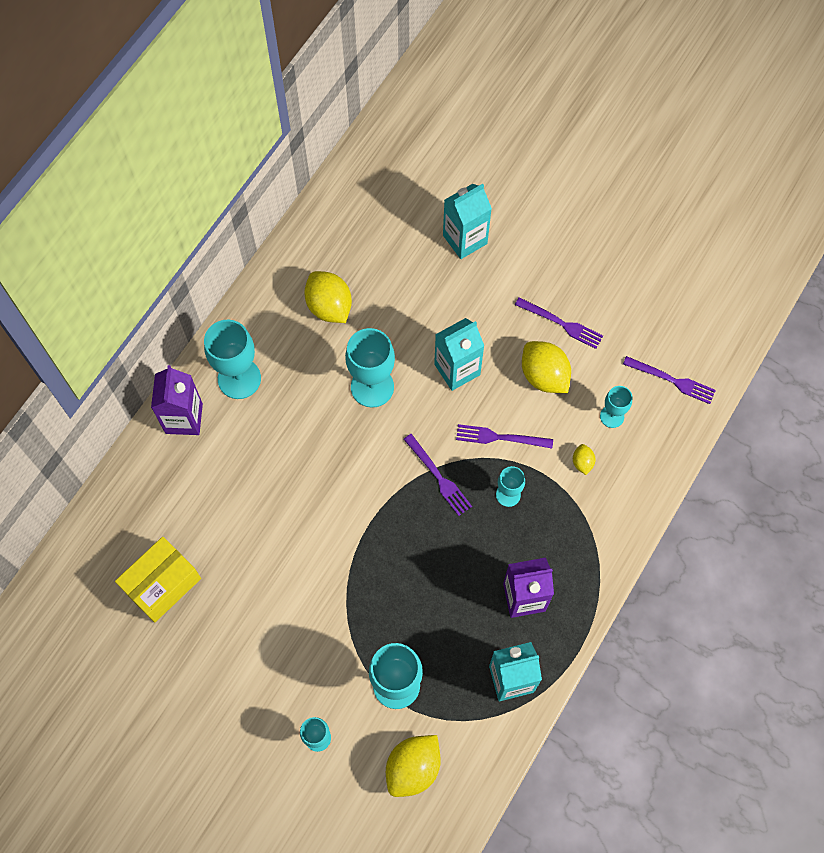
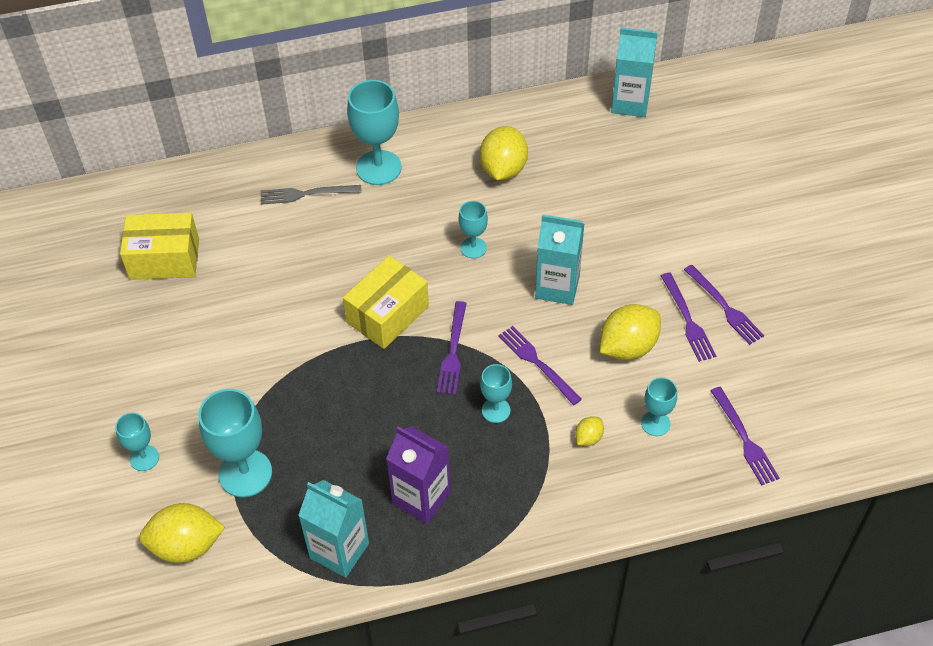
camera: 45 degrees right, 15 degrees down
purple carton [151,365,203,435] -> none
turquoise goblet [345,328,395,407] -> turquoise goblet [459,201,488,259], size x0.55
turquoise carton [443,184,492,259] -> turquoise carton moved to [611,28,657,117]
yellow lemon [522,341,571,393] -> yellow lemon turned 45 degrees clockwise [600,304,661,360]
none -> grey fork [261,185,362,205]
none -> yellow box [343,256,429,349]
none -> purple fork [684,265,764,345]

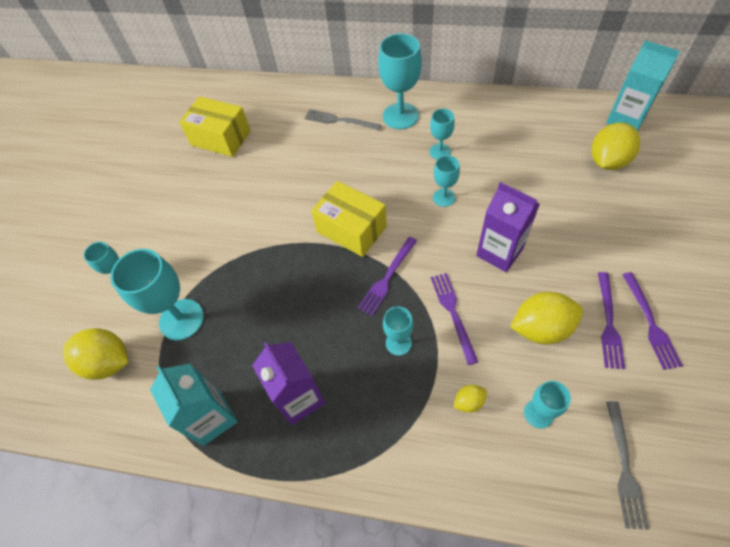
camera: 30 degrees right, 5 degrees up
yellow box [343,256,429,349] -> yellow box turned 60 degrees clockwise [311,181,387,257]
yellow lemon [480,126,528,180] -> yellow lemon moved to [591,123,640,170]
turquoise carton [535,214,584,305] -> purple carton [476,182,540,272]
purple fork [710,387,780,485] -> grey fork [606,401,649,529]
none -> turquoise goblet [430,109,455,159]

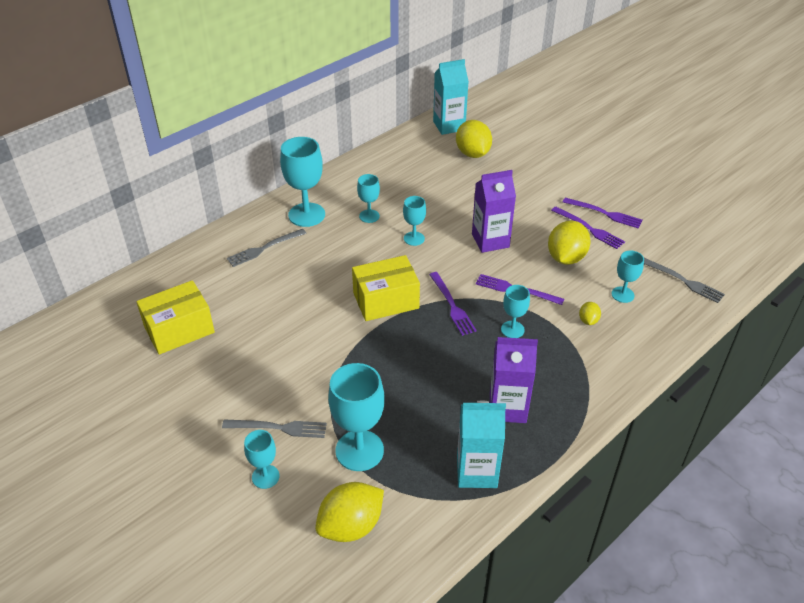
camera: 60 degrees left, 15 degrees down
none -> grey fork [222,419,327,438]

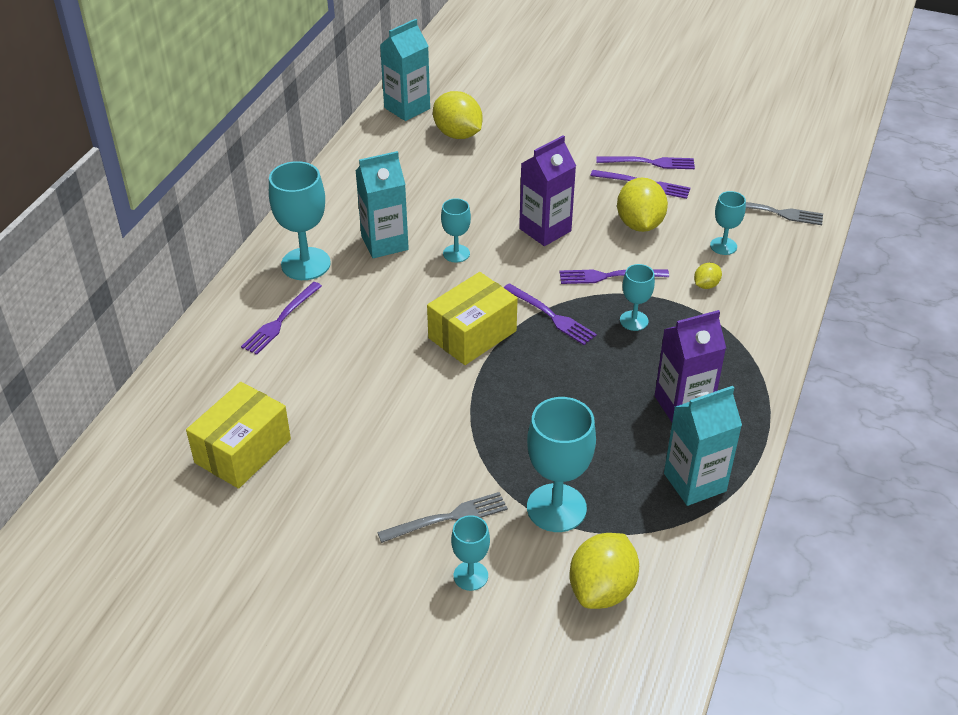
camera: 25 degrees left, 0 degrees up
grey fork [227,229,306,267] -> purple fork [241,282,322,355]
turquoise goblet [357,174,380,223] -> turquoise carton [356,151,409,258]
yellow lemon [579,302,601,325] -> yellow lemon turned 60 degrees clockwise [694,263,722,289]

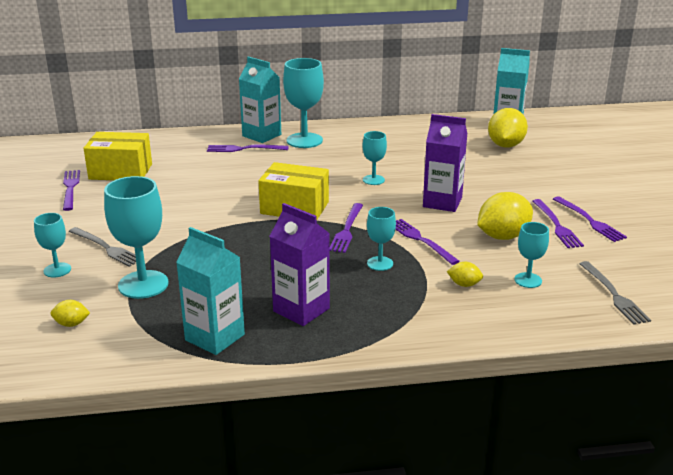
camera: 60 degrees right, 15 degrees down
turquoise carton [356,151,409,258] -> turquoise carton moved to [239,57,281,143]
yellow lemon [569,533,639,609] -> yellow lemon [51,300,90,327], size x0.48
none -> purple fork [63,170,80,211]

